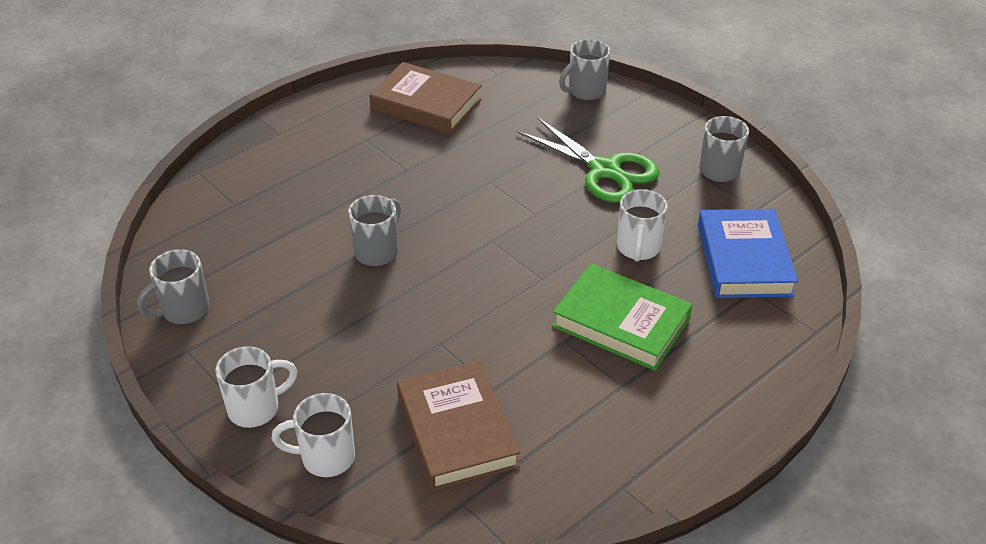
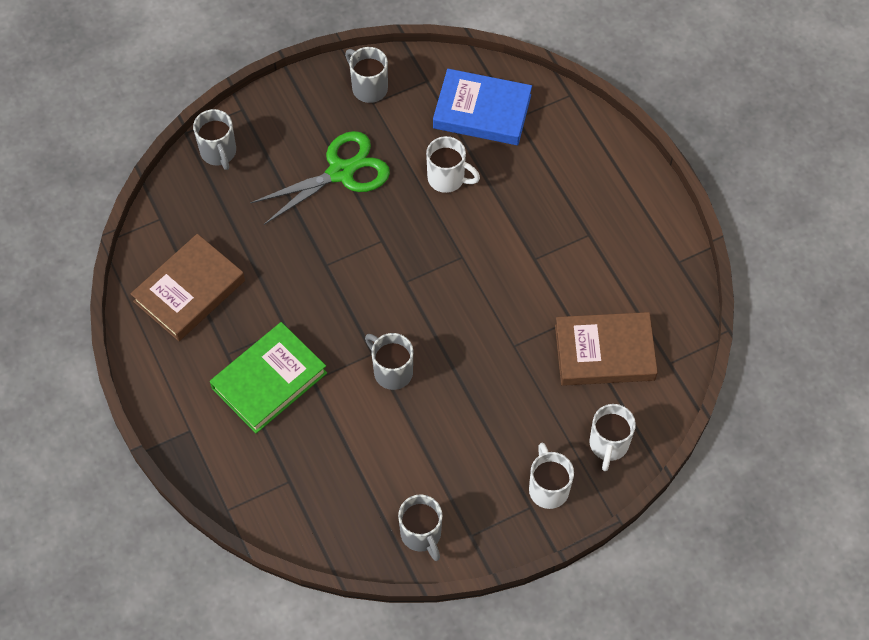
camera: 75 degrees left, 20 degrees up
green book [552,264,692,371] -> green book moved to [210,322,327,434]

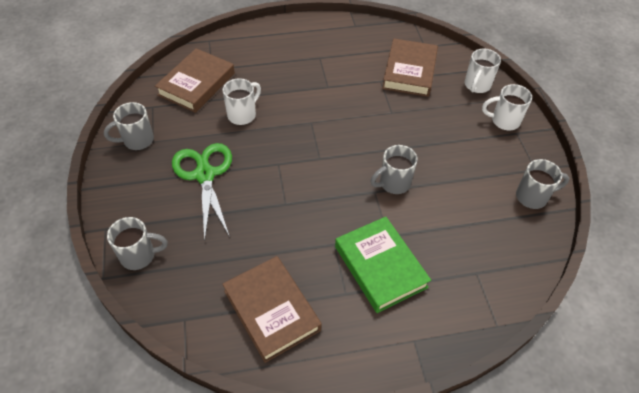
camera: 75 degrees left, 10 degrees down
blue book [433,69,532,145] -> brown book [155,48,235,113]
white mug [589,404,636,471] -> white mug turned 90 degrees clockwise [465,49,501,93]

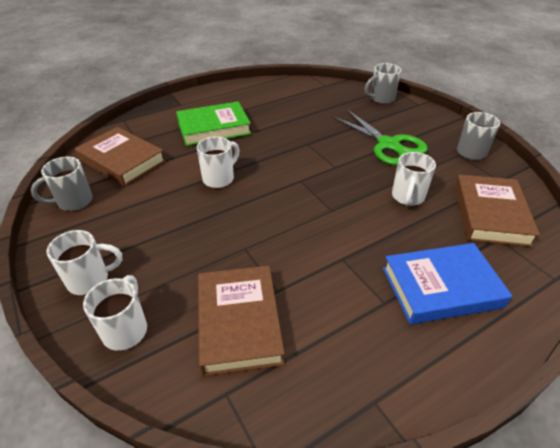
camera: 160 degrees right, 10 degrees down
brown book [222,256,322,363] -> brown book moved to [75,127,166,187]
green book [335,217,431,313] -> green book turned 60 degrees counterclockwise [176,101,251,146]
grey mug [371,145,418,194] -> white mug [197,136,240,188]
none -> blue book [383,243,512,324]

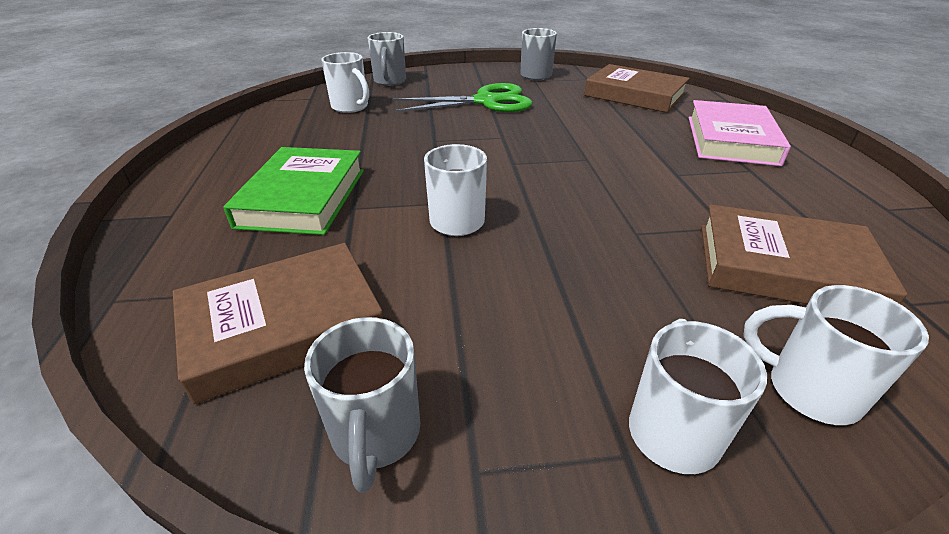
camera: 65 degrees left, 5 degrees down
blue book [383,243,512,324] -> pink book [689,100,791,166]
white mug [392,152,436,206] -> white mug moved to [321,52,369,113]

